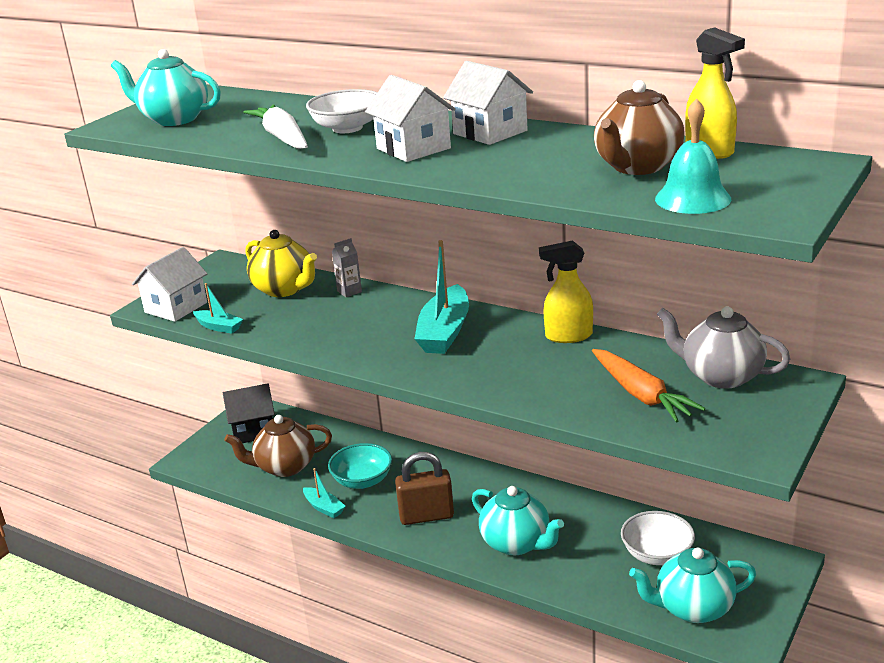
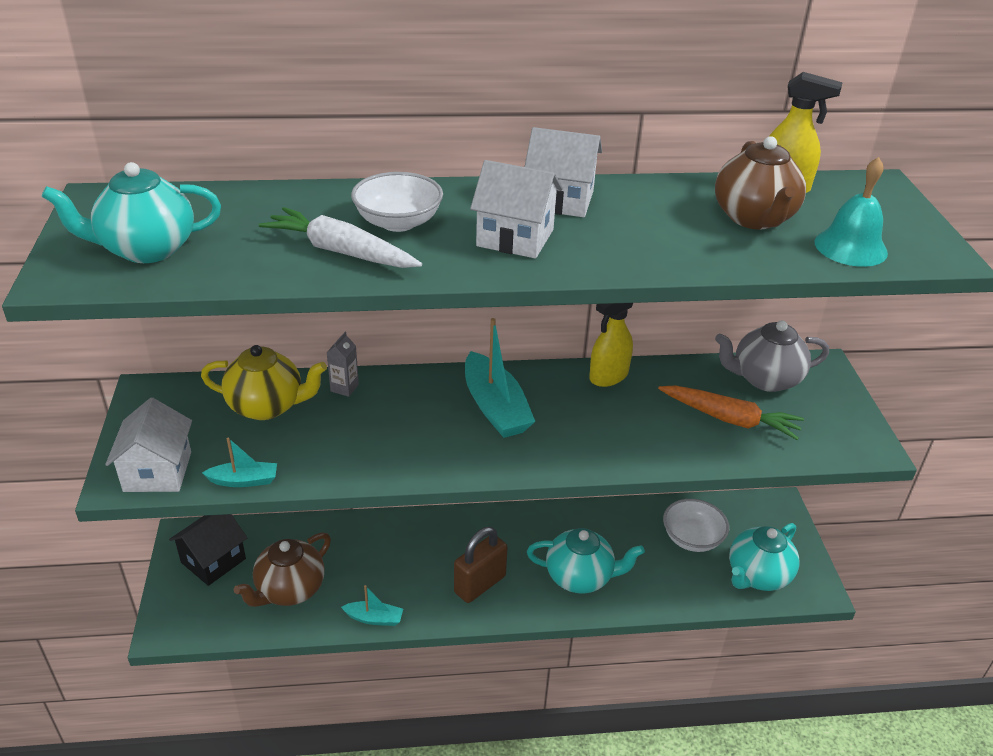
camera: 40 degrees left, 10 degrees up
turquoise bowl [328,443,392,489] -> none

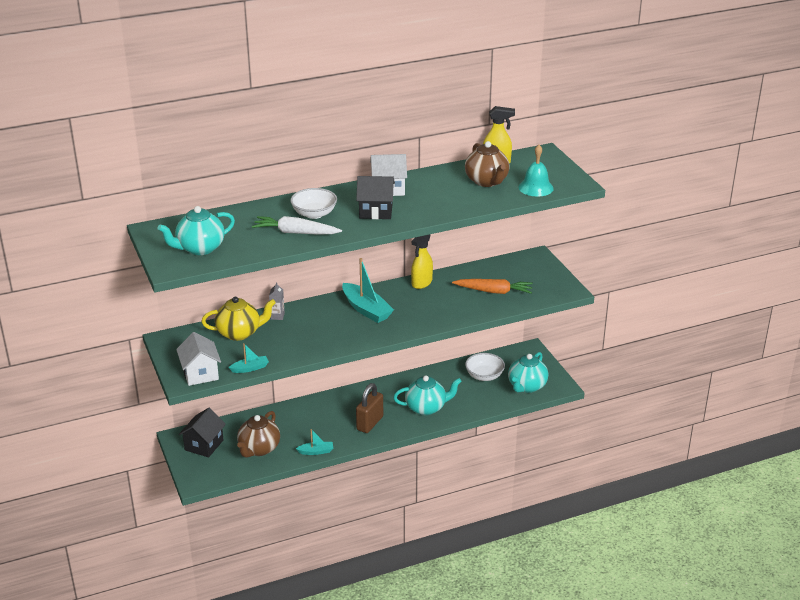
camera: 15 degrees left, 5 degrees down
white house [470,160,563,258] -> black house [356,176,395,219]
grey teapot [715,320,829,392] -> none

